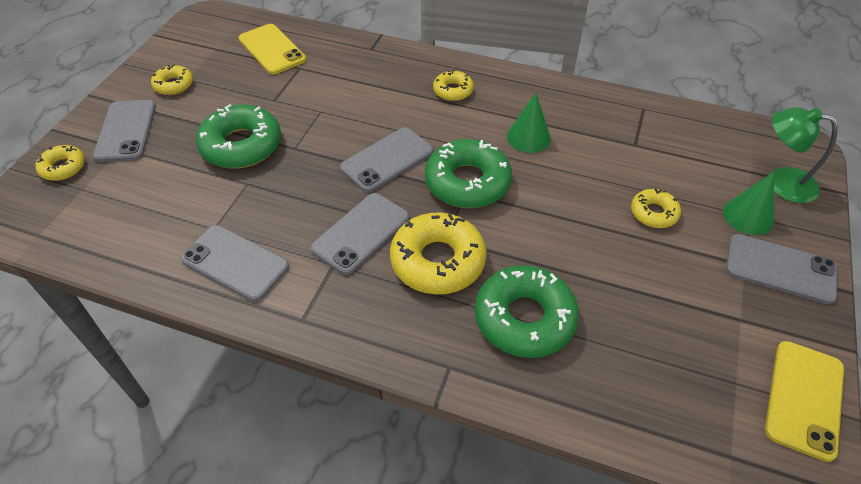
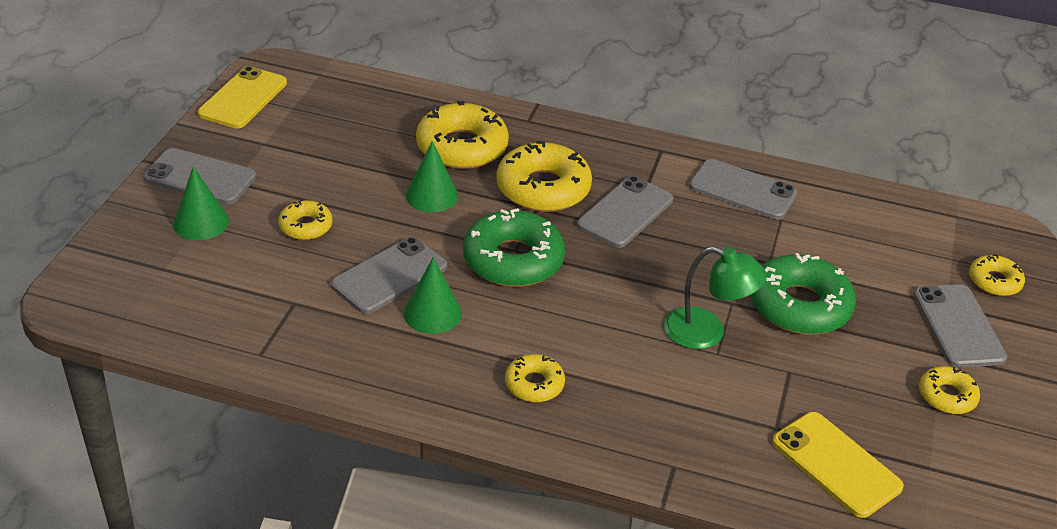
camera: 175 degrees right, 10 degrees down
grey phone [340,127,433,193] -> grey phone moved to [331,237,447,314]
green donut [475,265,579,358] -> yellow donut [416,101,509,169]
green lamp [769,107,838,203] -> green lamp moved to [664,246,767,349]
none -> green cone [406,141,458,212]

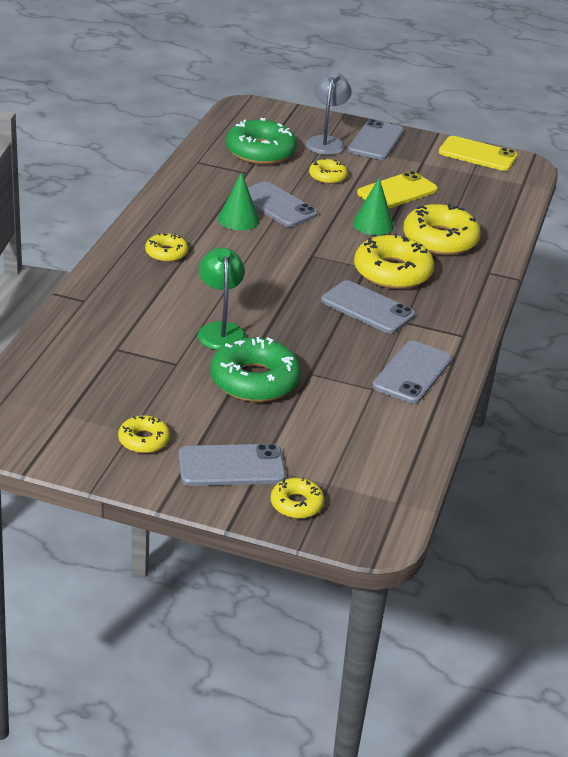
camera: 90 degrees right, 5 degrees down
green cone [173,167,229,240] -> grey lamp [306,72,352,155]
green donut [463,208,565,287] -> green donut moved to [226,118,297,165]
green lamp [664,246,767,349] -> green lamp turned 150 degrees clockwise [198,247,247,350]
yellow phone [772,412,904,518] -> yellow phone moved to [357,171,438,209]

